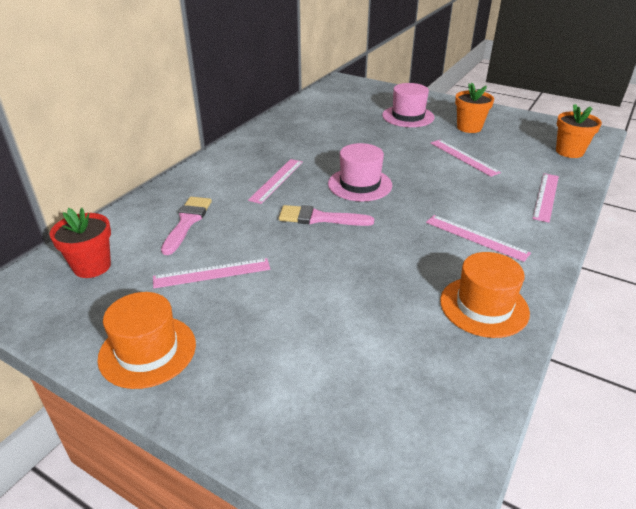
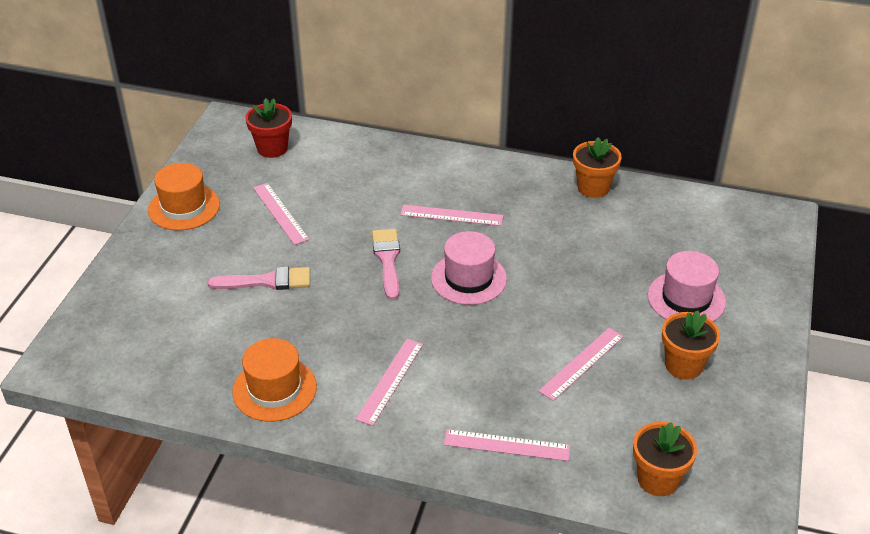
camera: 75 degrees right, 5 degrees up
pink brush [161,197,212,255] -> pink brush moved to [208,267,310,290]
none -> orange flower pot [573,137,622,198]

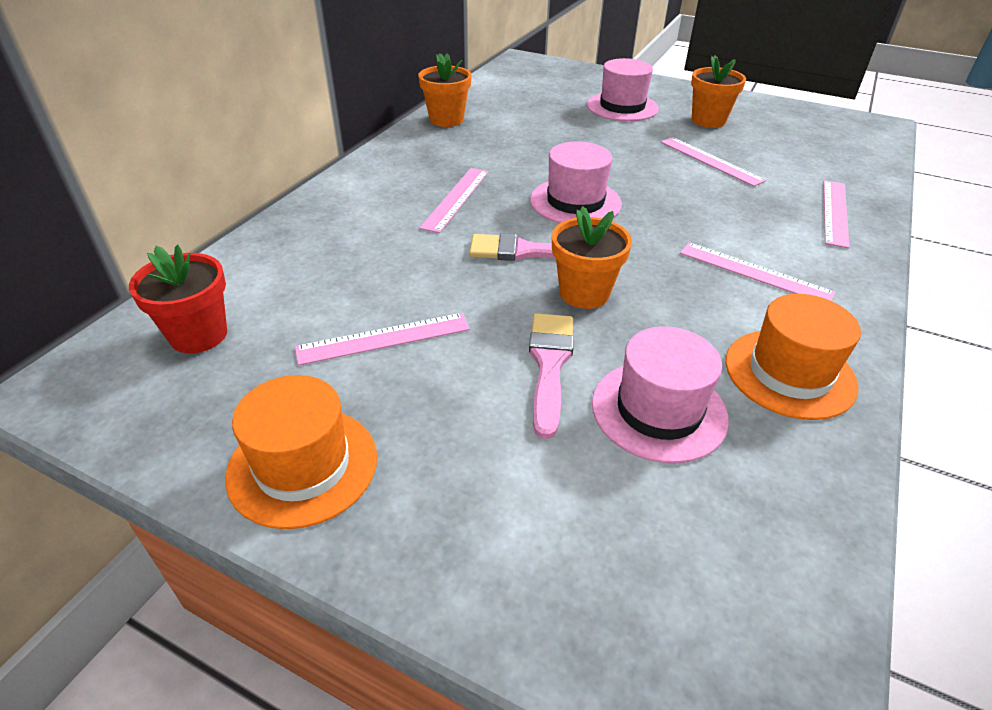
camera: 80 degrees left, 0 degrees up
orange flower pot [633,422,697,496] -> orange flower pot moved to [552,206,632,309]
none -> pink hat [592,326,729,463]

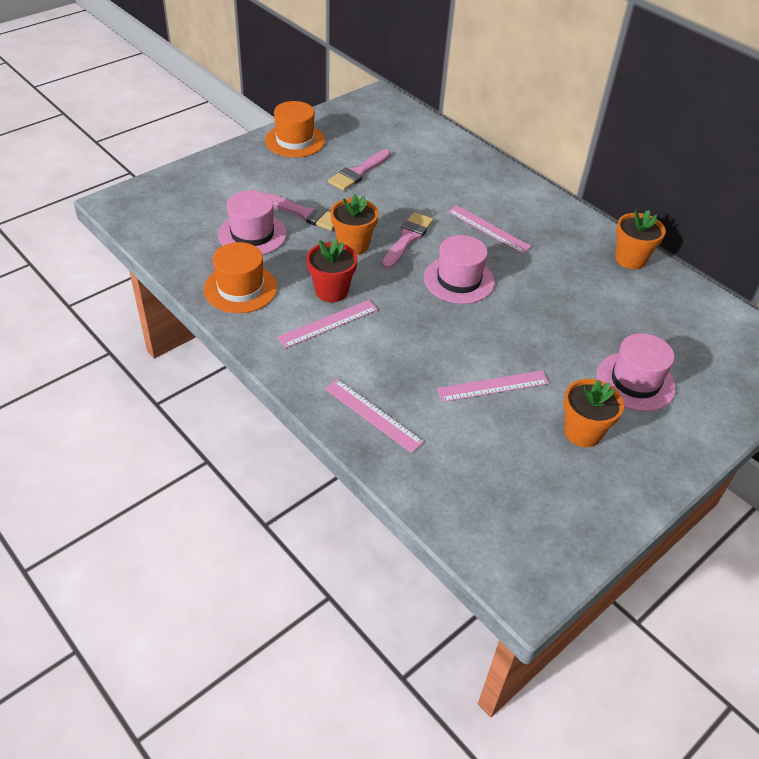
camera: 110 degrees right, 5 degrees up
red flower pot [129,245,227,353] -> red flower pot moved to [306,238,357,302]
pink ruler [295,313,470,366] -> pink brush [328,150,391,191]

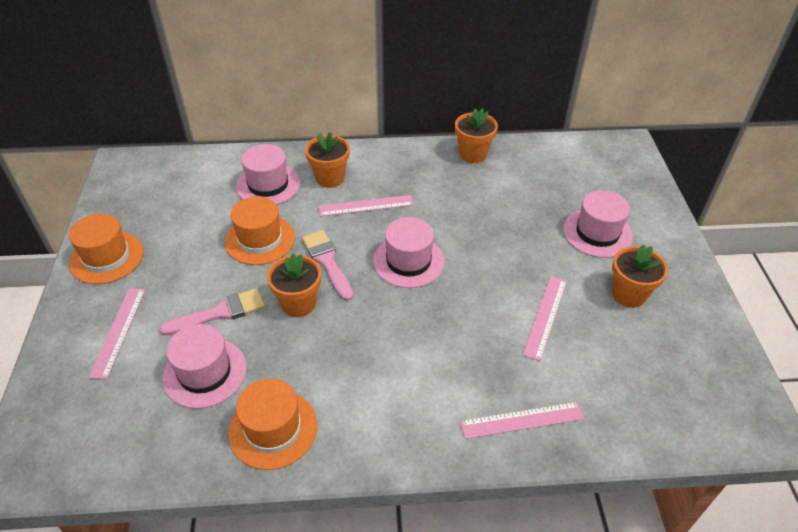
camera: 50 degrees left, 0 degrees up
pink ruler [277,300,378,348] -> pink ruler moved to [89,288,146,379]
red flower pot [306,238,357,302] -> none
pink brush [328,150,391,191] -> none
none -> orange hat [225,196,295,265]
none -> pink hat [236,144,301,205]
none -> orange flower pot [305,132,350,188]

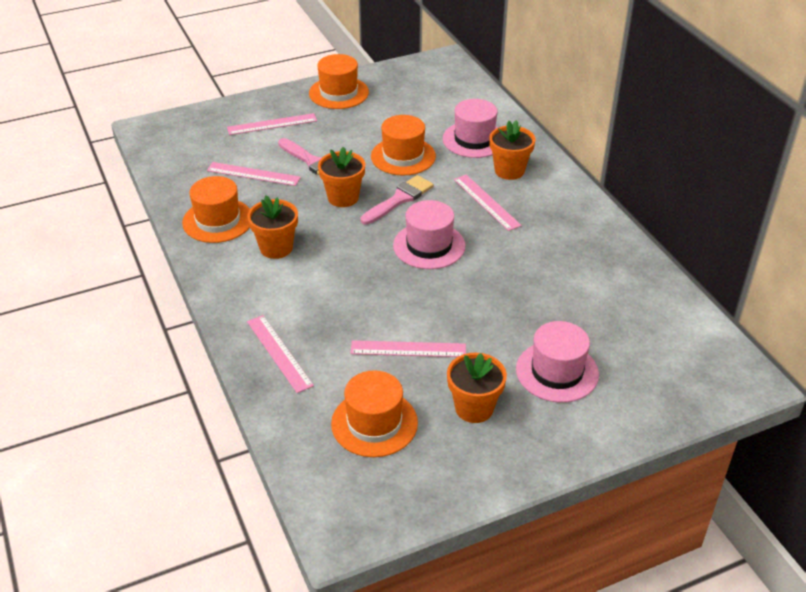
camera: 70 degrees right, 5 degrees down
pink hat [162,324,247,409] -> pink ruler [207,162,301,186]
orange flower pot [455,108,498,163] -> orange flower pot moved to [247,196,298,259]
none -> orange hat [331,370,418,457]

